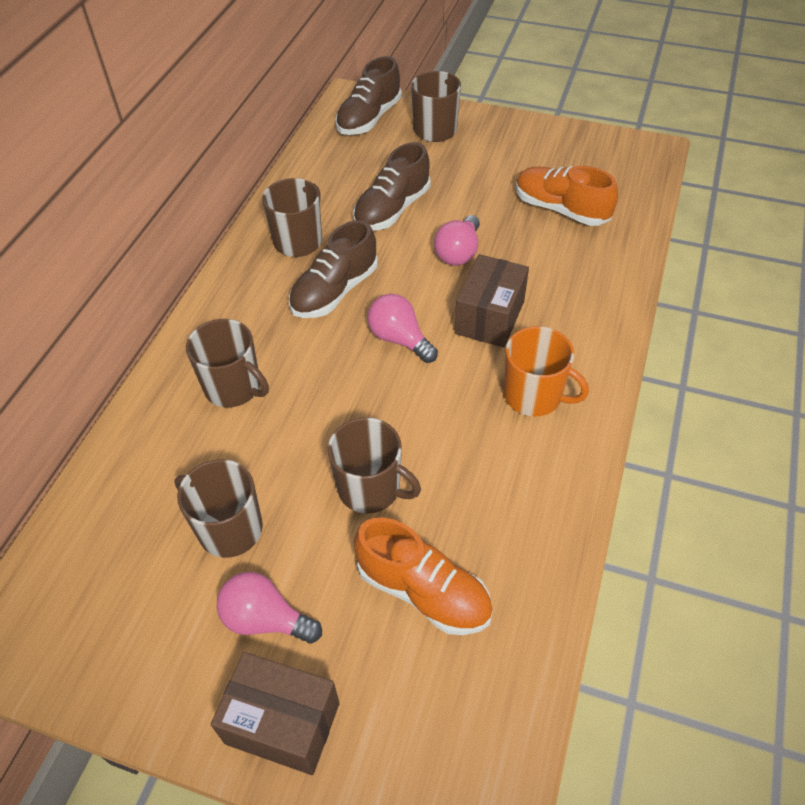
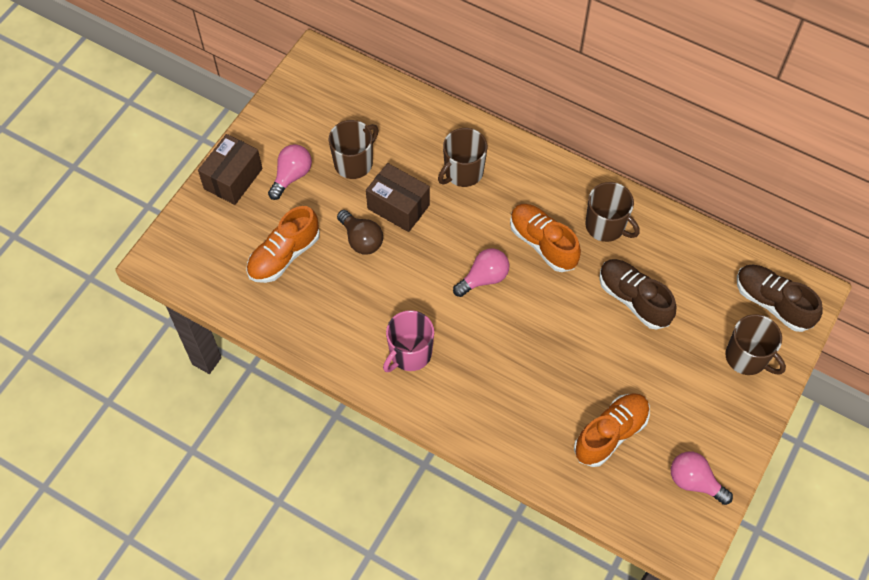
camera: 100 degrees right, 10 degrees up
brown shoe [289,220,378,318] -> orange shoe [510,204,581,272]
brown mug [328,417,421,513] -> brown light bulb [337,210,383,255]
pink light bulb [434,215,480,266] -> pink light bulb moved to [671,451,733,505]
brown box [455,254,529,347] -> brown box moved to [366,163,430,232]
orange mug [504,326,589,416] -> pink mug [383,310,434,372]

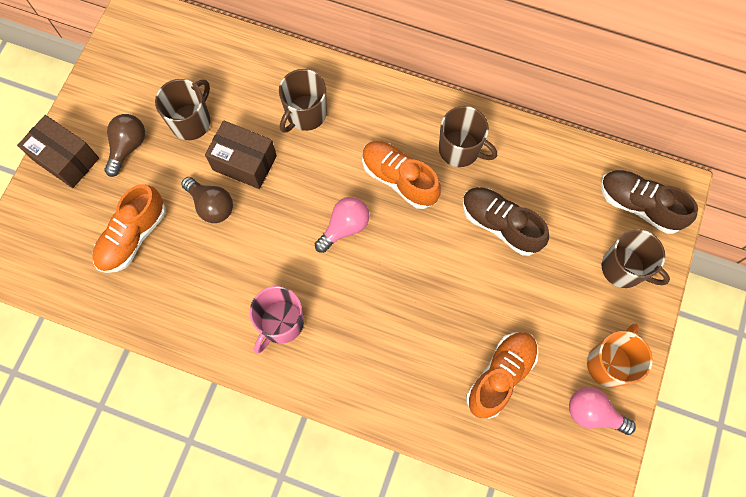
camera: 10 degrees left, 10 degrees up
brown box [198,134,263,205] -> brown box turned 75 degrees counterclockwise [17,115,99,188]
pink light bulb [268,144,312,200] -> brown light bulb [104,114,145,177]
none -> orange mug [587,324,653,388]

